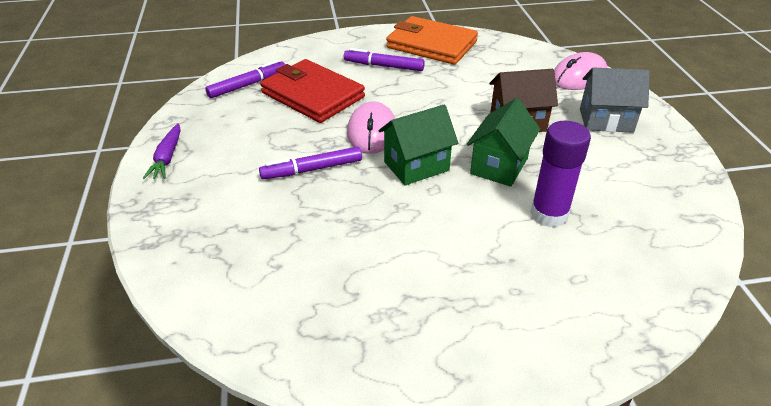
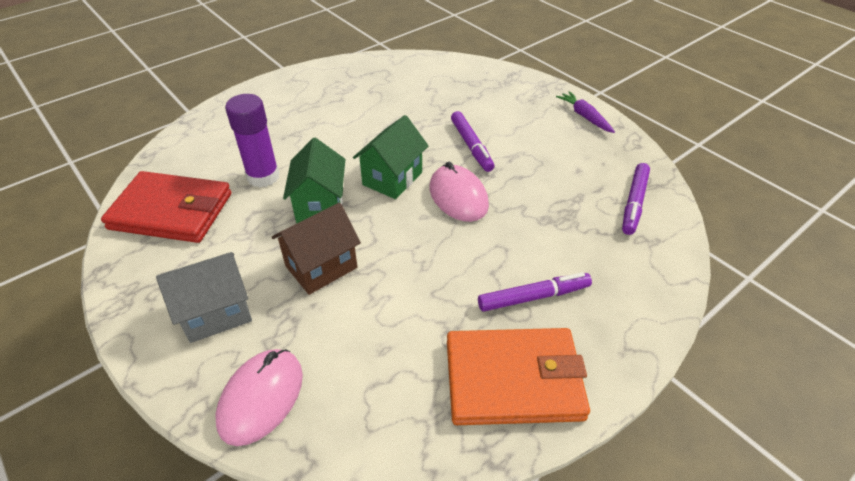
camera: 150 degrees right, 5 degrees up
purple marker [259,147,362,179] -> purple marker turned 120 degrees clockwise [451,111,494,172]
red wallet [260,59,365,123] -> red wallet moved to [101,171,231,243]

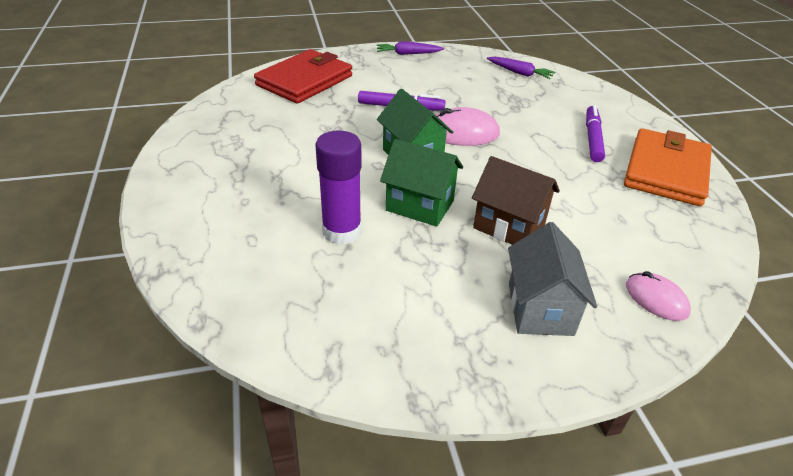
camera: 65 degrees left, 5 degrees down
red wallet [101,171,231,243] -> red wallet moved to [254,49,352,104]
pink mouse [215,349,303,446] -> pink mouse [626,271,691,321], size x0.64
brown house [272,203,361,295] -> brown house turned 45 degrees counterclockwise [472,156,560,245]
purple marker [622,163,650,235] -> purple carrot [487,57,555,79]

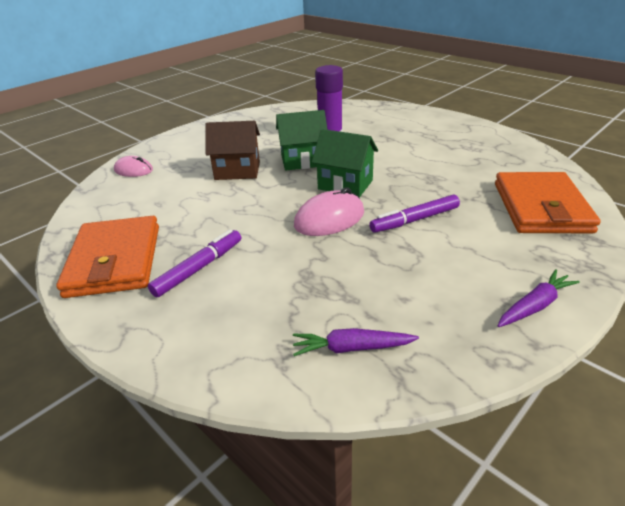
camera: 150 degrees right, 5 degrees down
red wallet [254,49,352,104] -> orange wallet [495,172,600,233]
grey house [508,222,597,336] -> none
purple marker [586,105,605,162] -> purple marker turned 120 degrees counterclockwise [148,229,241,298]

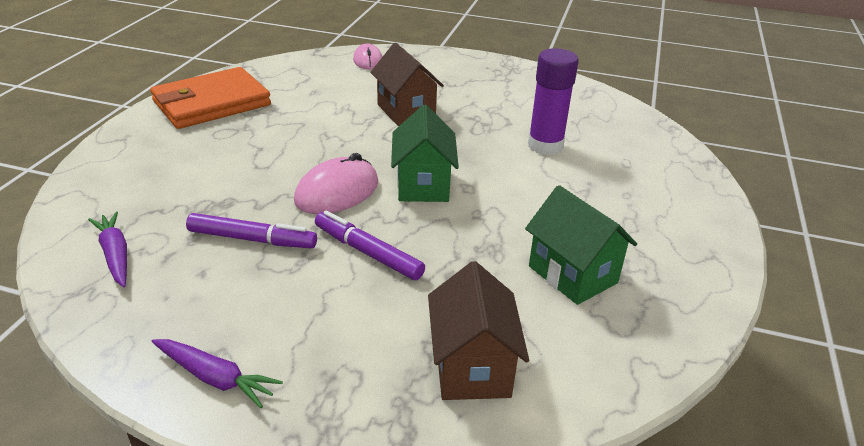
camera: 60 degrees right, 0 degrees up
purple marker [148,229,241,298] -> purple marker moved to [186,213,317,248]
green house [276,110,328,171] -> green house moved to [525,185,637,305]
pink mouse [294,187,364,236] -> pink mouse turned 75 degrees counterclockwise [294,153,378,214]
orange wallet [495,172,600,233] -> brown house [428,261,529,400]

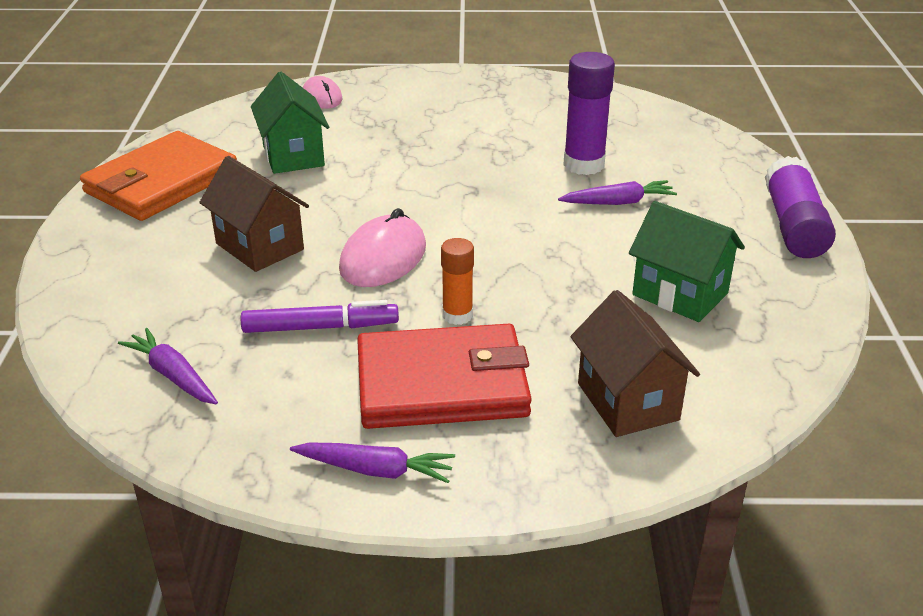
camera: 15 degrees left, 0 degrees up
purple marker [315,211,425,280] -> orange glue stick [441,238,474,325]
brown house [370,43,444,126] -> brown house moved to [199,156,309,272]
green house [391,105,459,202] -> green house moved to [251,72,329,174]
none -> red wallet [357,324,532,429]
none -> purple carrot [558,180,677,205]
none -> purple glue stick [765,156,836,258]

